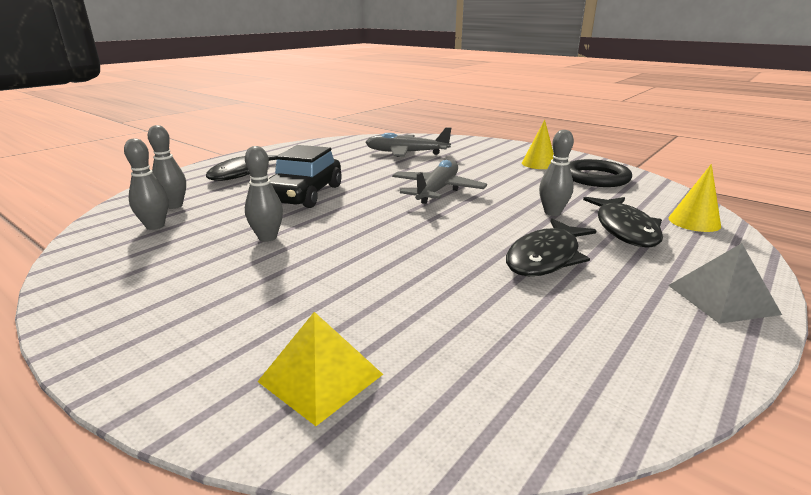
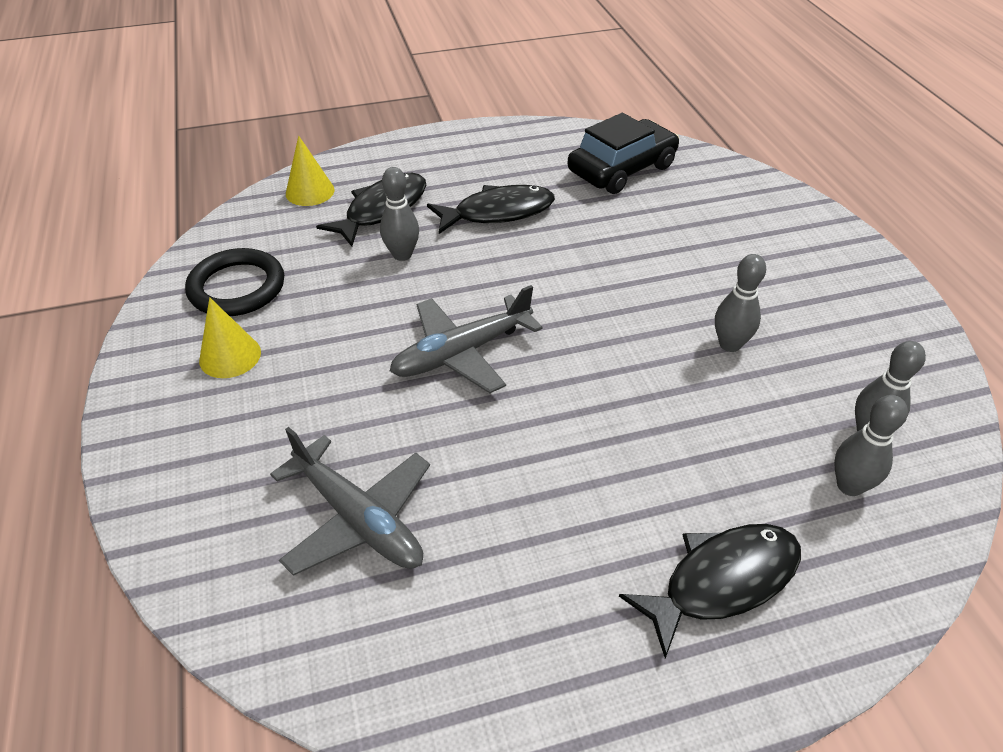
camera: 145 degrees left, 20 degrees up
yellow pyramid [257,312,383,426] -> none
black car [268,145,342,208] -> black car moved to [567,113,679,194]
grey pyramid [668,243,782,324] -> none

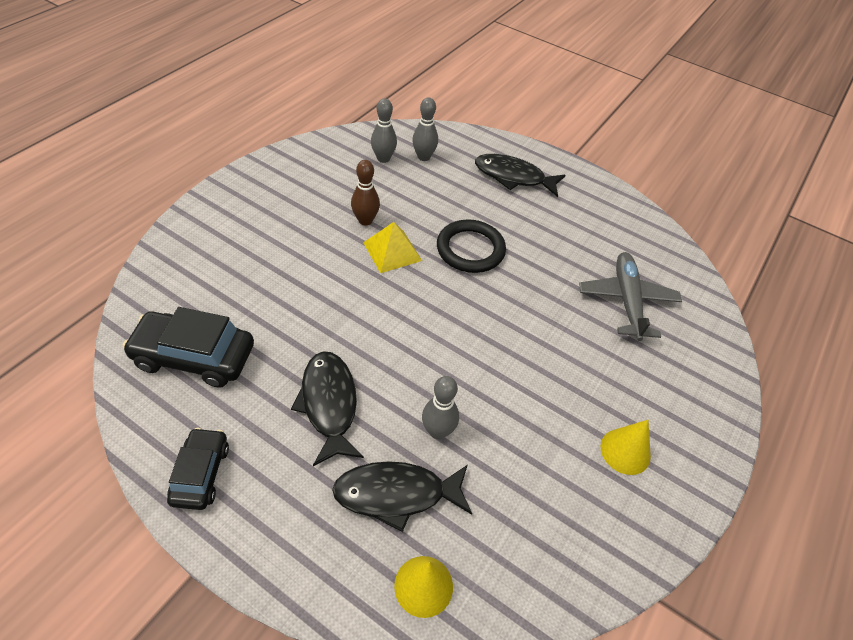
camera: 135 degrees left, 5 degrees up
black ring [185,248,284,316] -> black ring moved to [437,219,506,273]
grey plane [390,285,543,393] -> none
black fish [427,185,555,234] -> black fish turned 45 degrees clockwise [291,351,364,466]
grey bowling pin [715,254,766,352] -> brown bowling pin [351,160,380,226]
none -> black car [167,428,229,510]
none -> yellow pyramid [363,222,422,273]

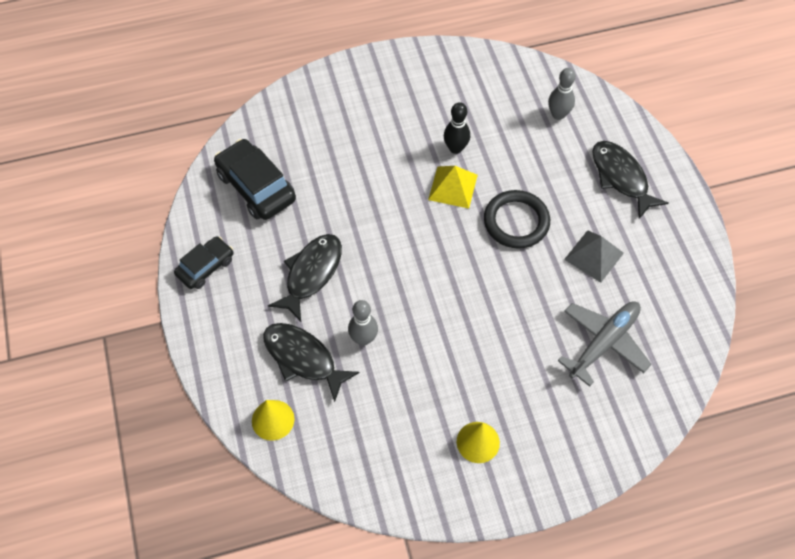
camera: 45 degrees right, 10 degrees up
brown bowling pin [351,160,380,226] -> black bowling pin [444,102,470,154]
grey bowling pin [371,99,397,163] -> none
none -> grey pyramid [564,230,624,283]

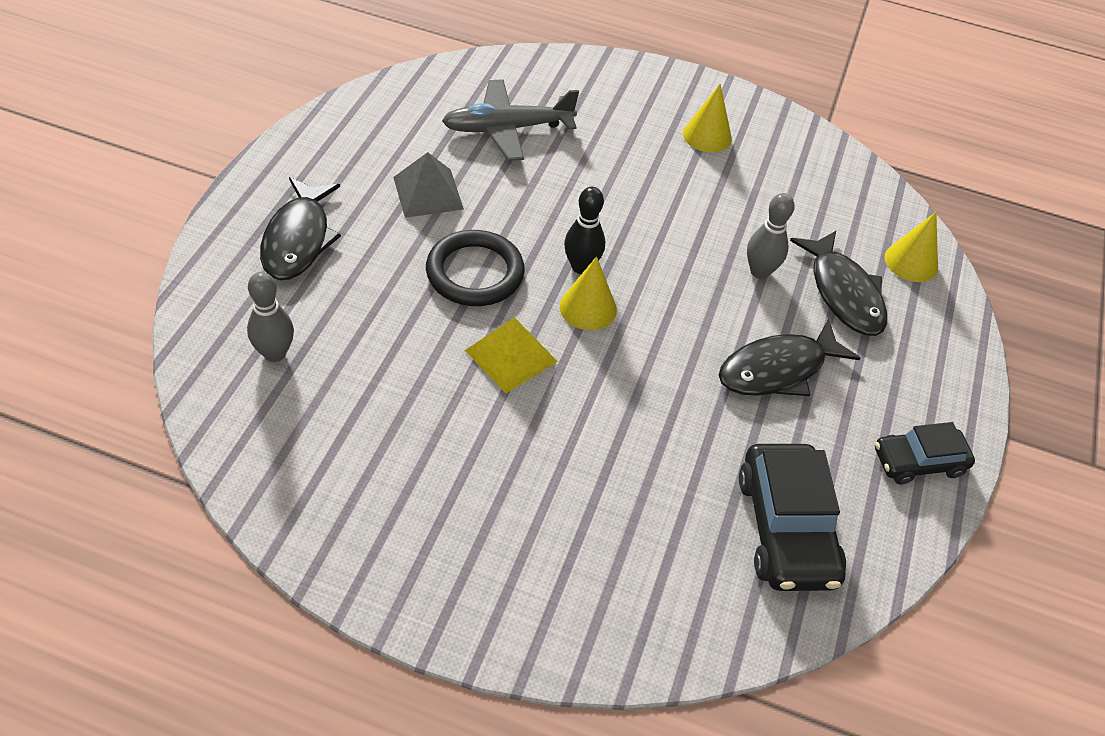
camera: 150 degrees left, 10 degrees down
black bowling pin [444,102,470,154] -> black bowling pin moved to [564,187,605,274]
none -> yellow cone [560,256,617,330]

